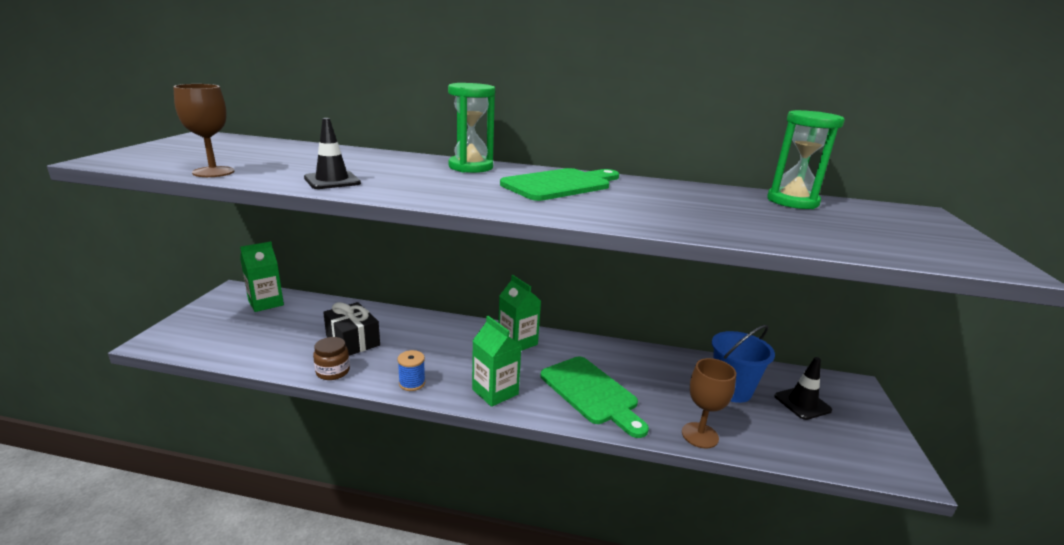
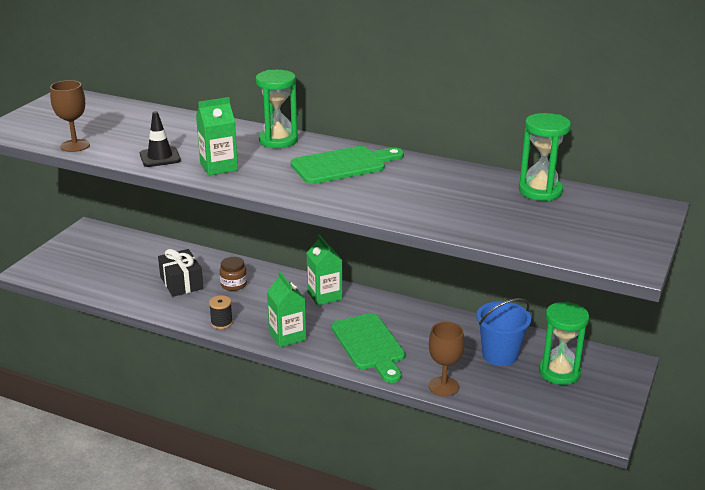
camera: 15 degrees right, 5 degrees up
green carton [240,241,284,312] -> green carton moved to [196,97,238,176]
brown jar [313,337,350,380] -> brown jar moved to [220,257,247,291]
blue spool [397,350,425,391] -> black spool [209,295,233,329]
black traffic cone [775,357,832,420] -> green hourglass [539,302,589,385]

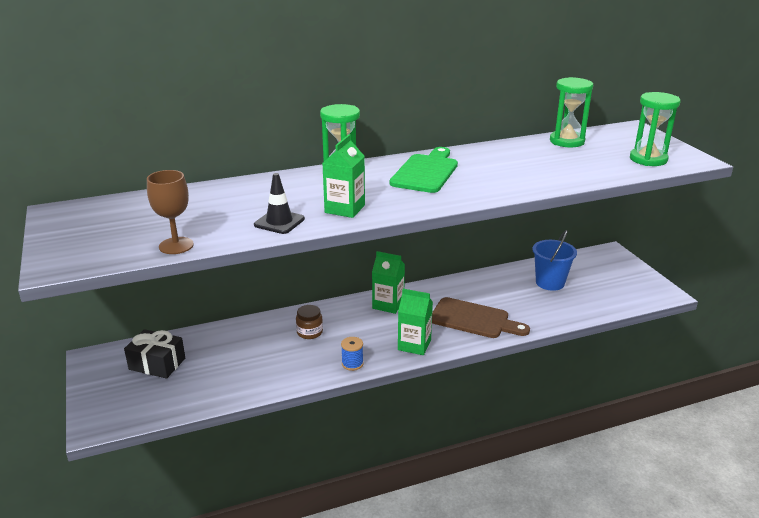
camera: 45 degrees left, 0 degrees up
black gift [158,249,204,297] -> black gift moved to [124,329,185,379]
black spool [209,295,233,329] -> blue spool [341,337,364,371]
green cutting board [331,313,405,383] -> brown cutting board [432,297,530,338]
brown goblet [429,322,464,397] -> none
green hourglass [539,302,589,385] -> green hourglass moved to [630,92,681,166]

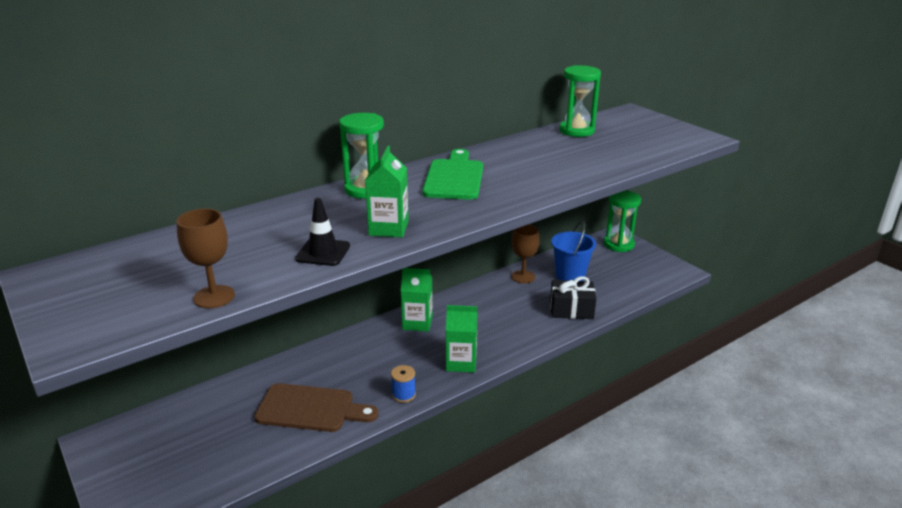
camera: 15 degrees left, 0 degrees up
black gift [124,329,185,379] -> black gift moved to [550,276,596,319]
brown jar [296,305,323,339] -> none
brown cutting board [432,297,530,338] -> brown cutting board moved to [254,383,379,432]
green hourglass [630,92,681,166] -> green hourglass moved to [604,191,641,252]
none -> brown goblet [511,225,540,284]

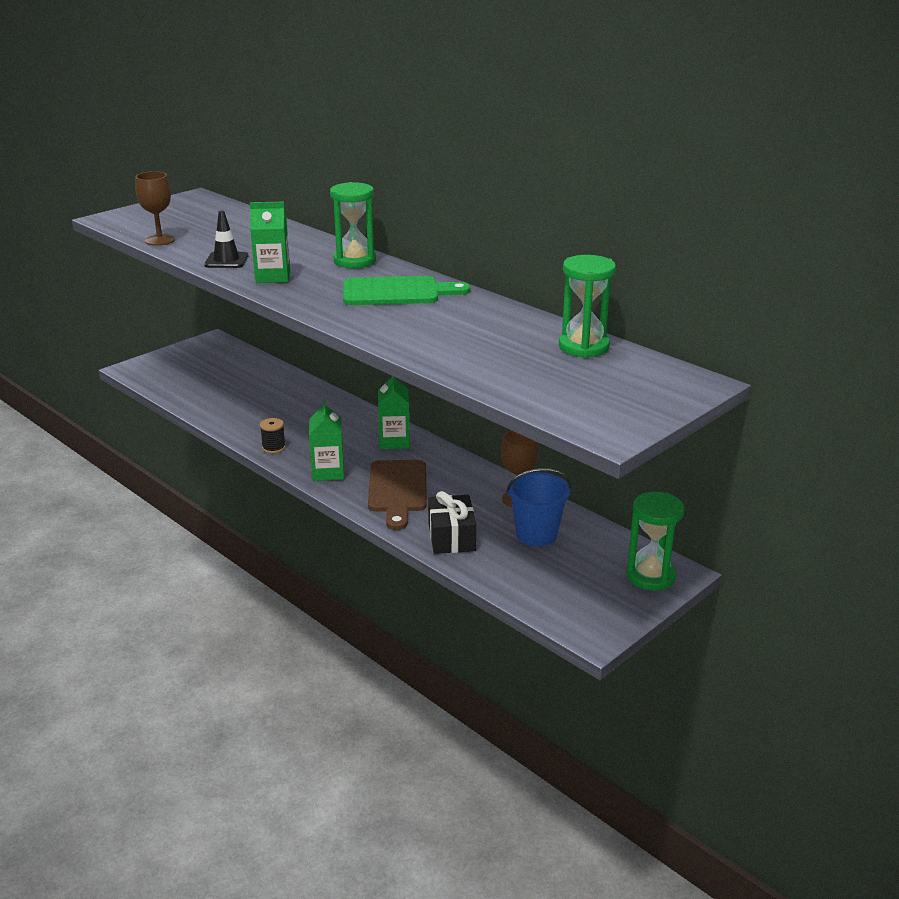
camera: 80 degrees right, 0 degrees up
brown cutting board [254,383,379,432] -> brown cutting board moved to [368,460,427,530]
blue spool [391,365,416,403] -> black spool [260,418,286,454]

